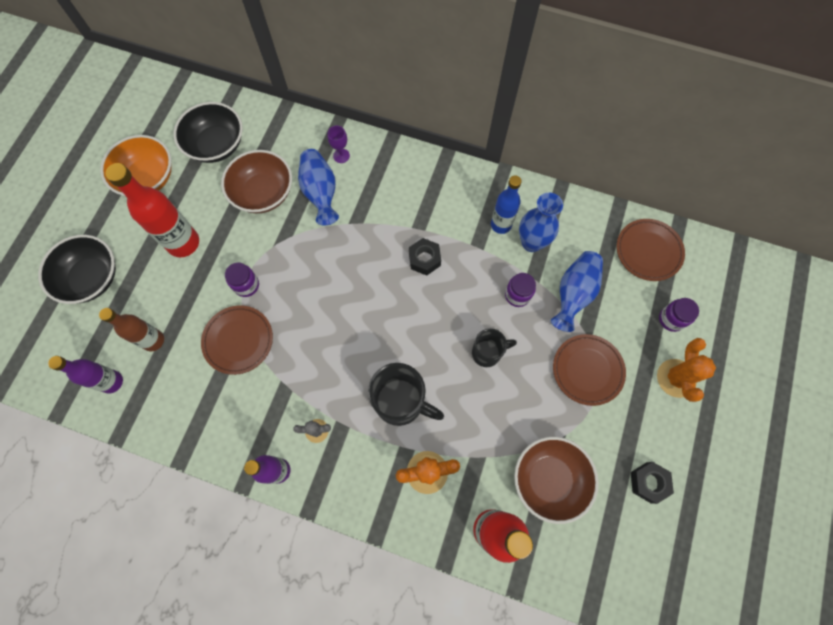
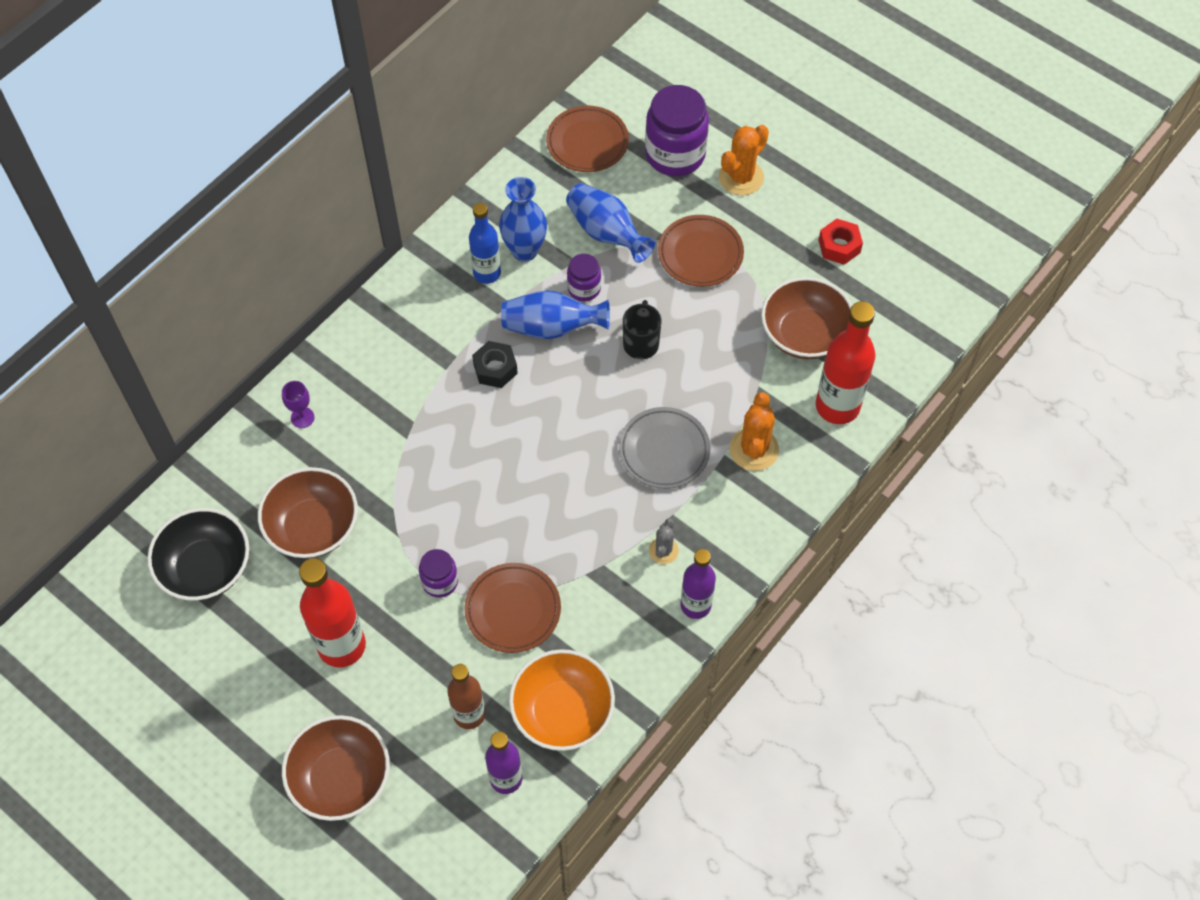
camera: 70 degrees left, 10 degrees down
black bowl [38,235,116,304] -> brown bowl [282,715,390,821]
orange bowl [100,135,172,196] -> orange bowl moved to [509,649,615,751]
blue vase [298,149,339,226] -> blue vase moved to [501,290,610,339]
black mug [368,363,444,426] -> grey plate [619,407,711,489]
black nut [631,462,674,504] -> red nut [818,219,863,265]
orange cactus [657,338,716,402] -> orange cactus turned 75 degrees counterclockwise [719,125,769,195]
purple jar [659,298,699,332] -> purple jar [645,85,709,176], size x1.91

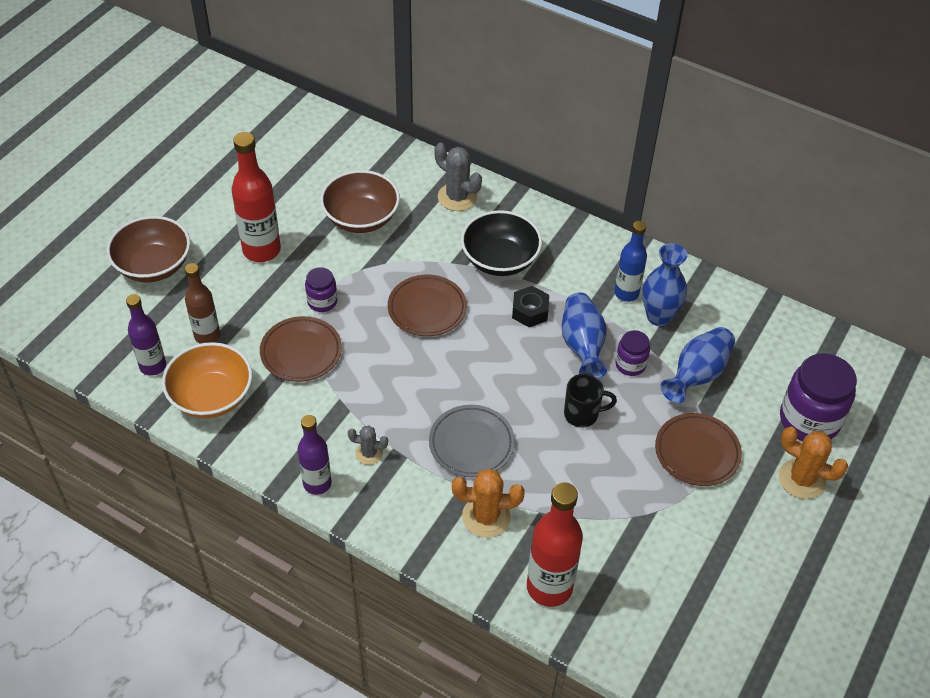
camera: 80 degrees right, 10 degrees down
black bowl [147,508,249,601] -> black bowl moved to [461,210,542,276]
purple goblet [282,381,315,428] -> grey cactus [434,143,482,211]
brown plate [546,106,629,172] -> brown plate moved to [388,275,467,336]
brown bowl [761,277,852,359] -> none
red nut [818,219,863,265] -> none

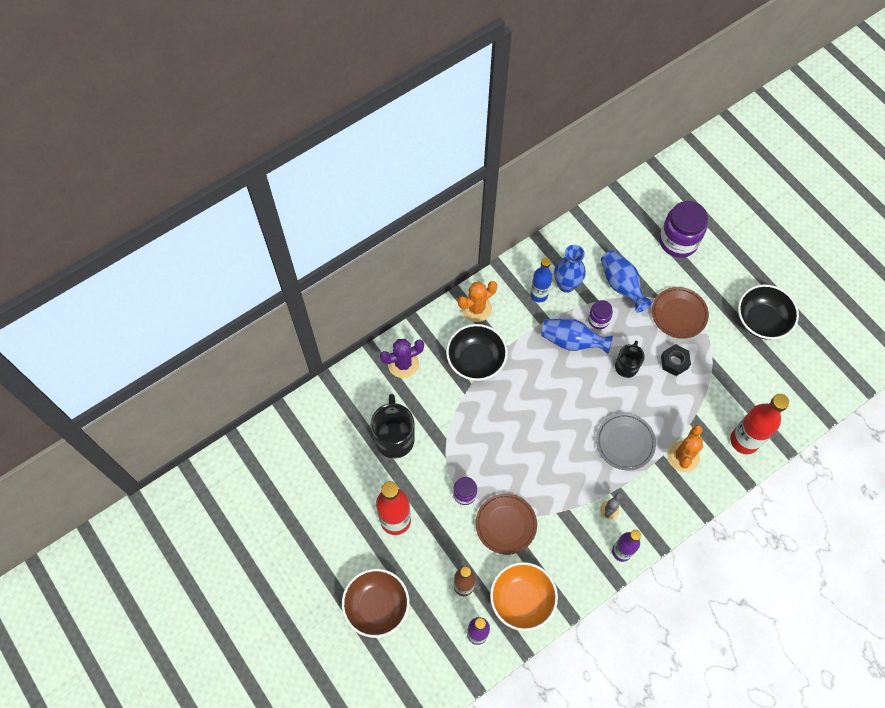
camera: 65 degrees left, 15 degrees up
brown bowl [320,170,400,233] -> black mug [371,394,415,459]
brown plate [388,275,467,336] -> none
grey cactus [434,143,482,211] -> purple cactus [380,339,424,378]
black nut [512,286,549,327] -> black nut moved to [661,344,691,376]
orange cactus [779,427,848,499] -> orange cactus moved to [458,281,497,322]
none -> black bowl [738,285,799,340]

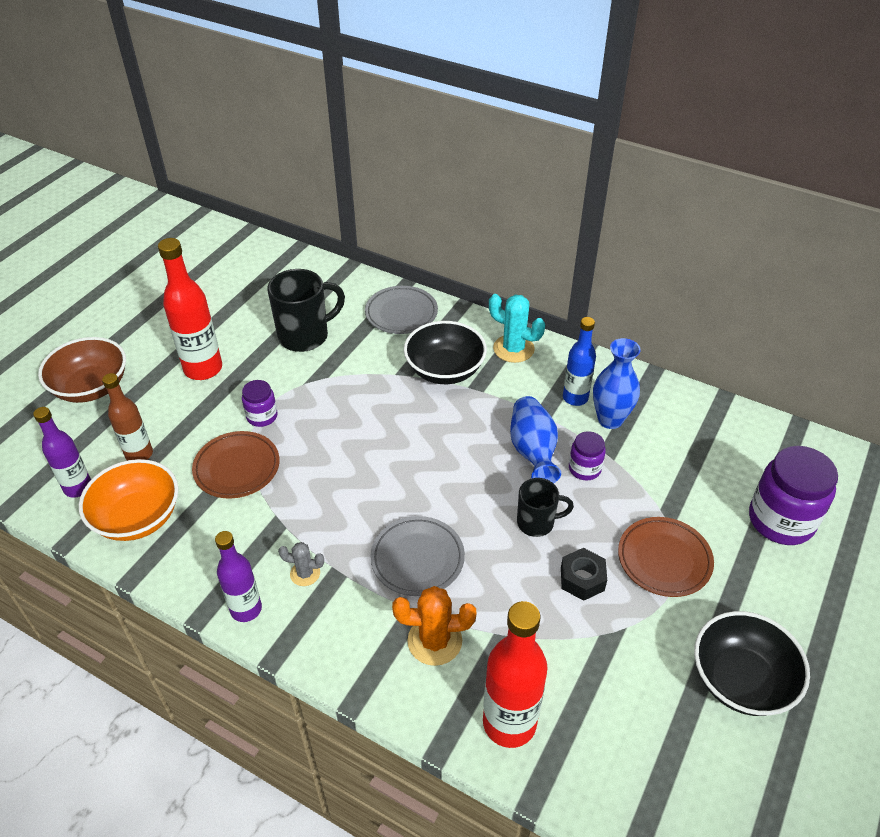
camera: 65 degrees right, 20 degrees down
purple cactus [380,339,424,378] -> grey plate [365,286,438,334]
orange cactus [458,281,497,322] -> turquoise cactus [489,294,545,363]
blue vase [601,250,652,313] -> none

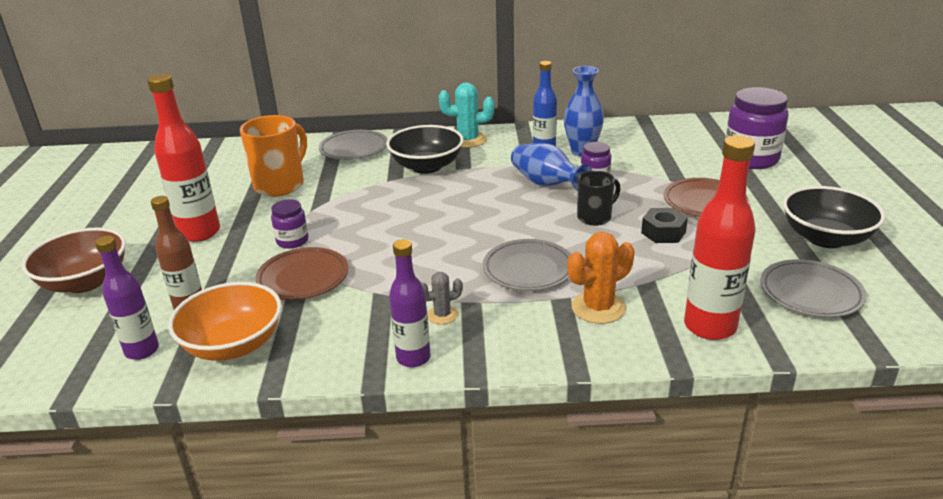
camera: 30 degrees left, 15 degrees down
black mug [267,269,345,352] -> orange mug [240,115,307,197]
none -> grey plate [760,259,866,318]

